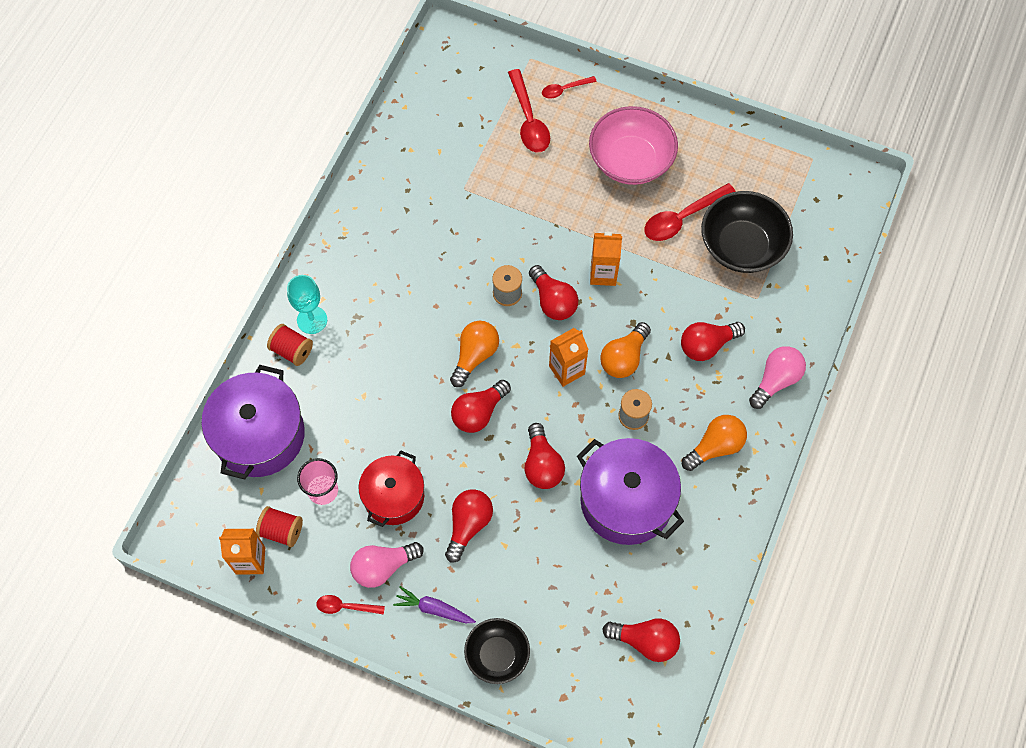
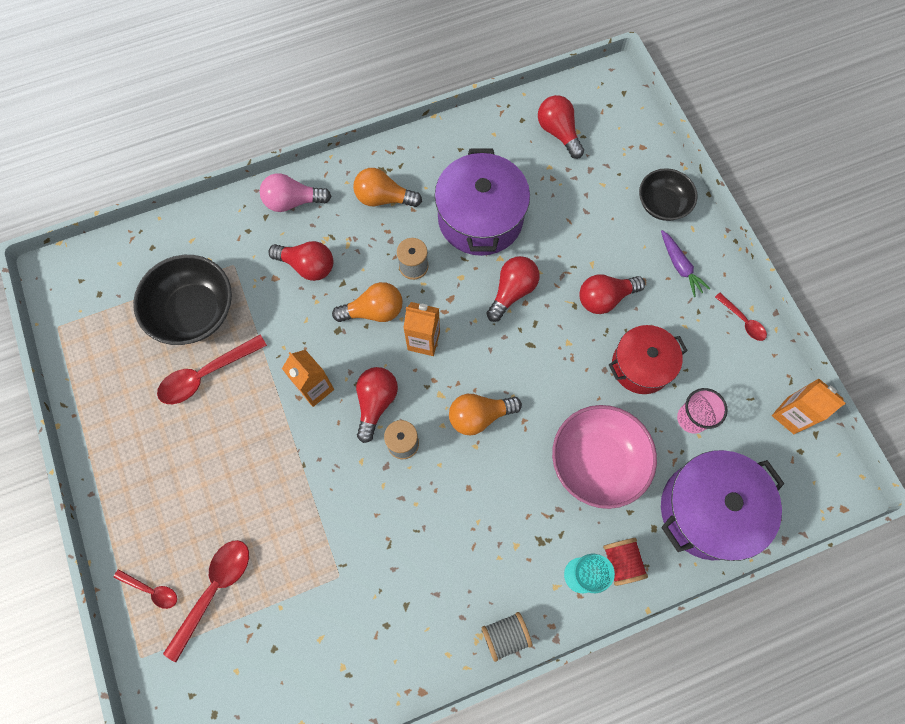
camera: 135 degrees left, 5 degrees up
red spool [256,506,303,547] -> none
pink light bulb [350,542,424,588] -> none
red light bulb [451,380,511,433] -> none
pink bowl [589,106,678,185] -> pink bowl moved to [552,405,657,509]
red spoon [644,183,736,241] -> red spoon turned 135 degrees clockwise [157,335,267,404]
none -> grey spool [482,612,532,662]

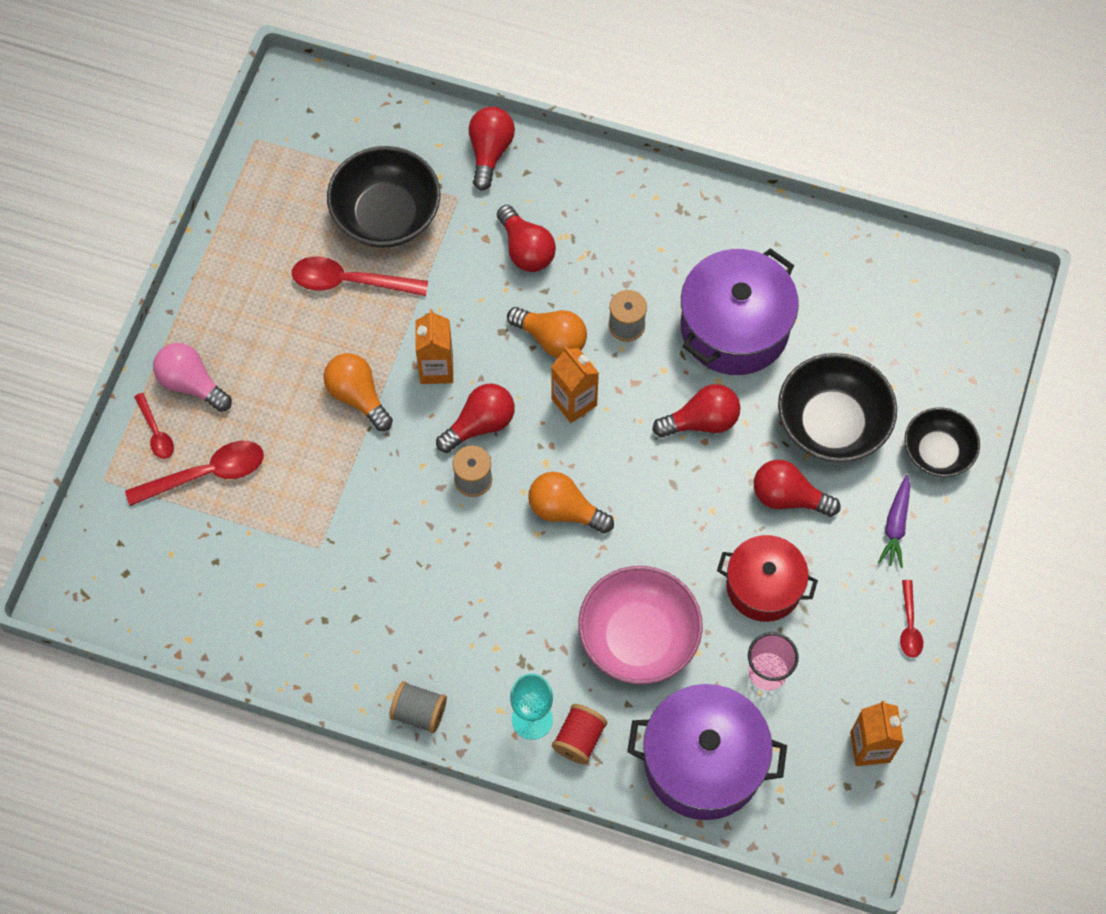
camera: 40 degrees right, 5 degrees down
pink light bulb [260,173,331,212] -> pink light bulb moved to [153,343,232,412]
orange light bulb [353,168,422,207] -> orange light bulb moved to [324,353,393,431]
red light bulb [538,95,584,159] -> red light bulb moved to [469,107,515,191]
none -> black bowl [778,353,897,462]

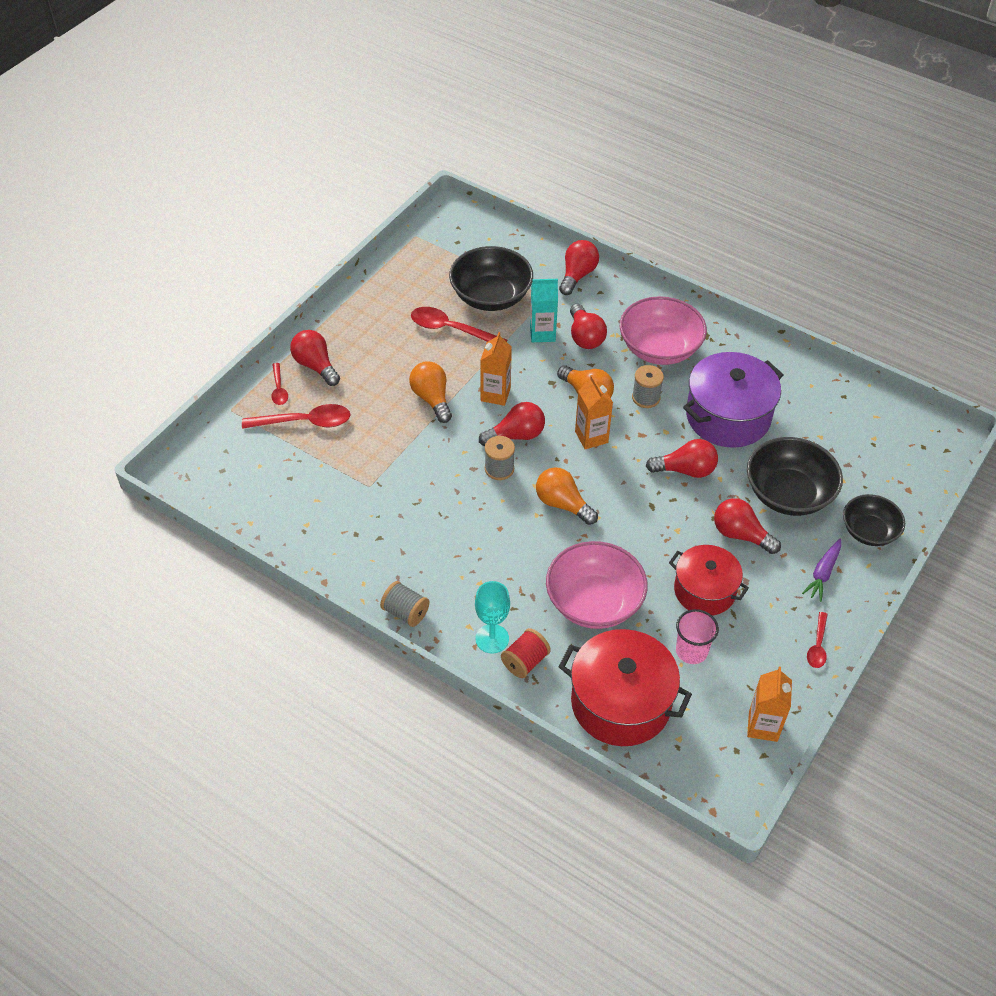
camera: 15 degrees right, 15 degrees down
pink light bulb [153,343,232,412] -> red light bulb [290,330,340,386]
purple pot [627,684,787,820] -> red pot [559,629,692,746]
none -> turquoise carton [530,279,558,342]
none -> pink bowl [620,296,707,365]

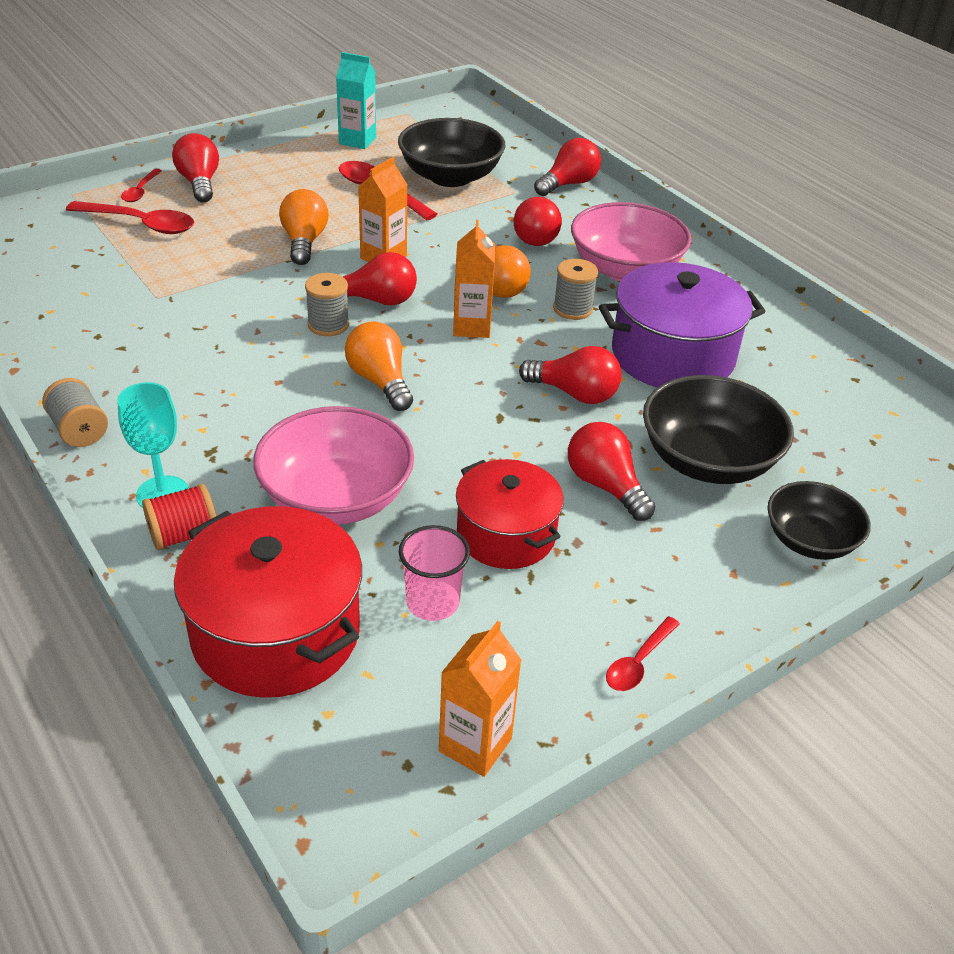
camera: 20 degrees right, 10 degrees down
turquoise carton [530,279,558,342] -> turquoise carton moved to [336,52,376,149]
purple carrot [802,539,841,602] -> none

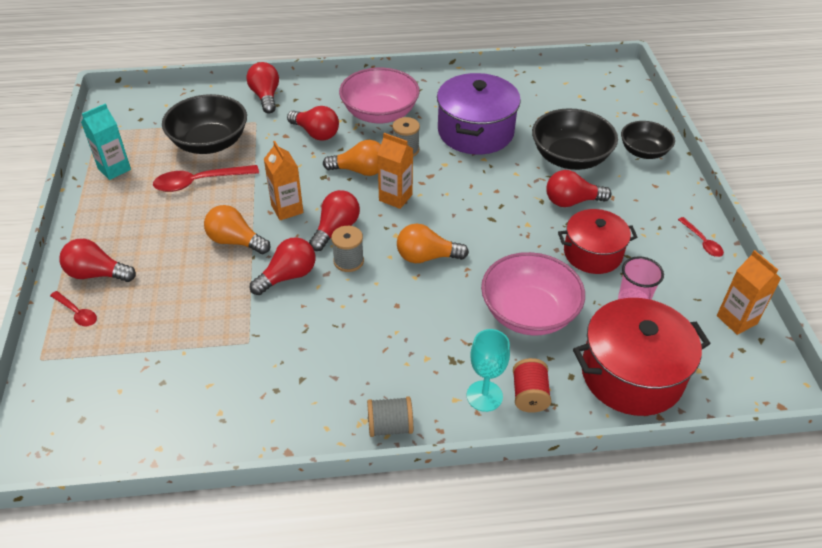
camera: 60 degrees left, 5 degrees up
red spoon [66,201,194,234] -> none
red light bulb [519,346,622,404] -> red light bulb moved to [250,237,315,295]

